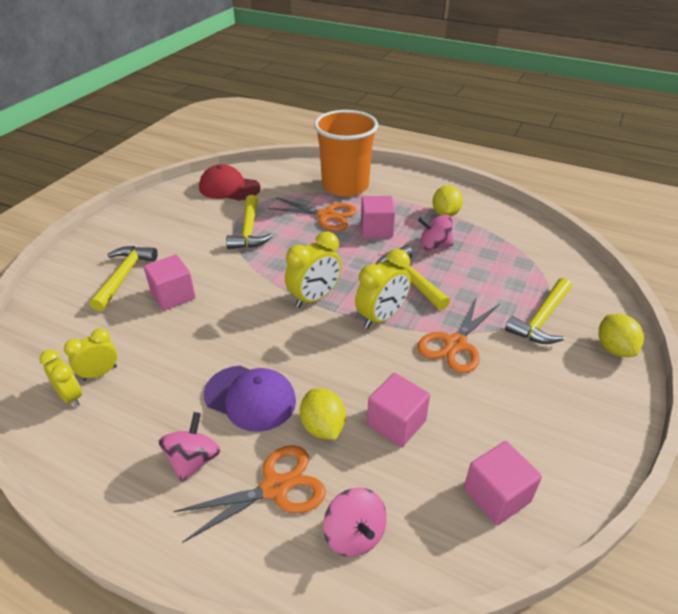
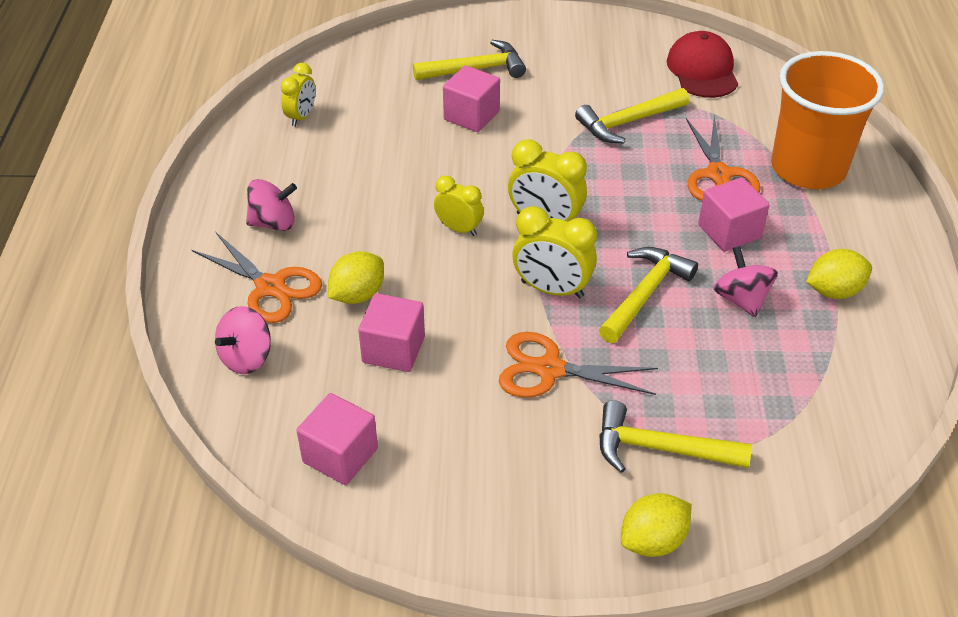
camera: 65 degrees right, 5 degrees up
yellow clock [64,329,117,381] -> yellow clock moved to [434,176,484,236]
purple cap [204,366,296,432] -> none

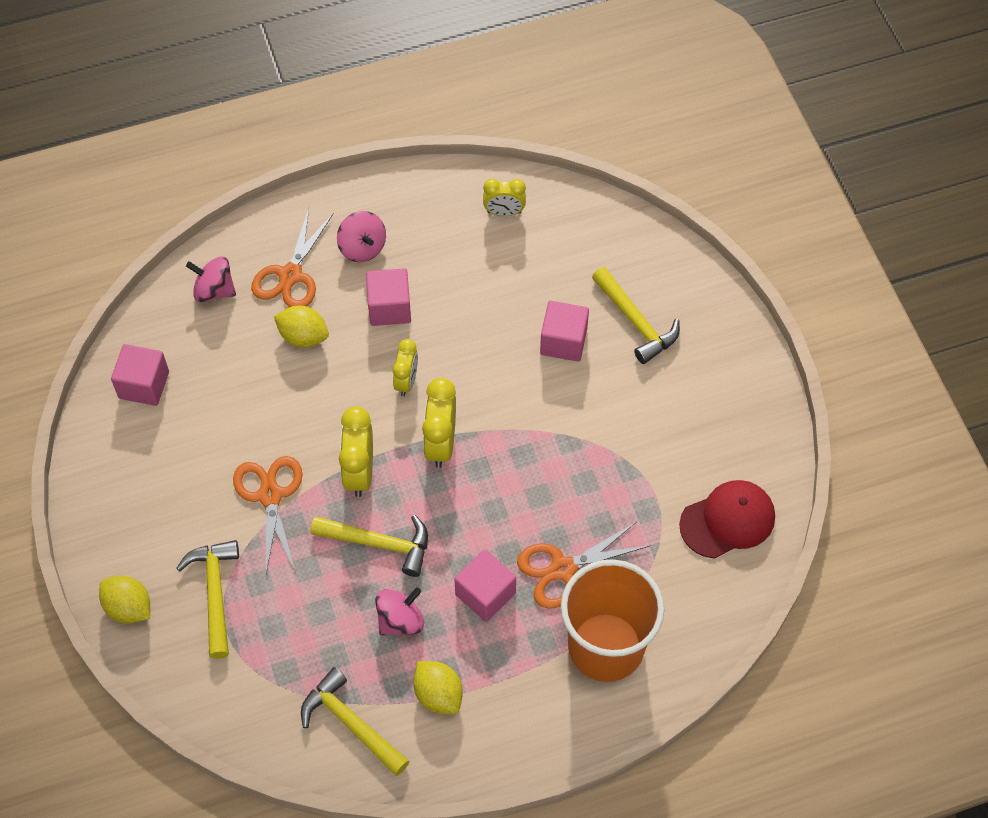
camera: 70 degrees right, 15 degrees up
pink cube [358,293,425,372] -> pink cube moved to [366,268,411,326]
yellow hammer [575,88,689,143] -> yellow hammer moved to [301,667,409,776]

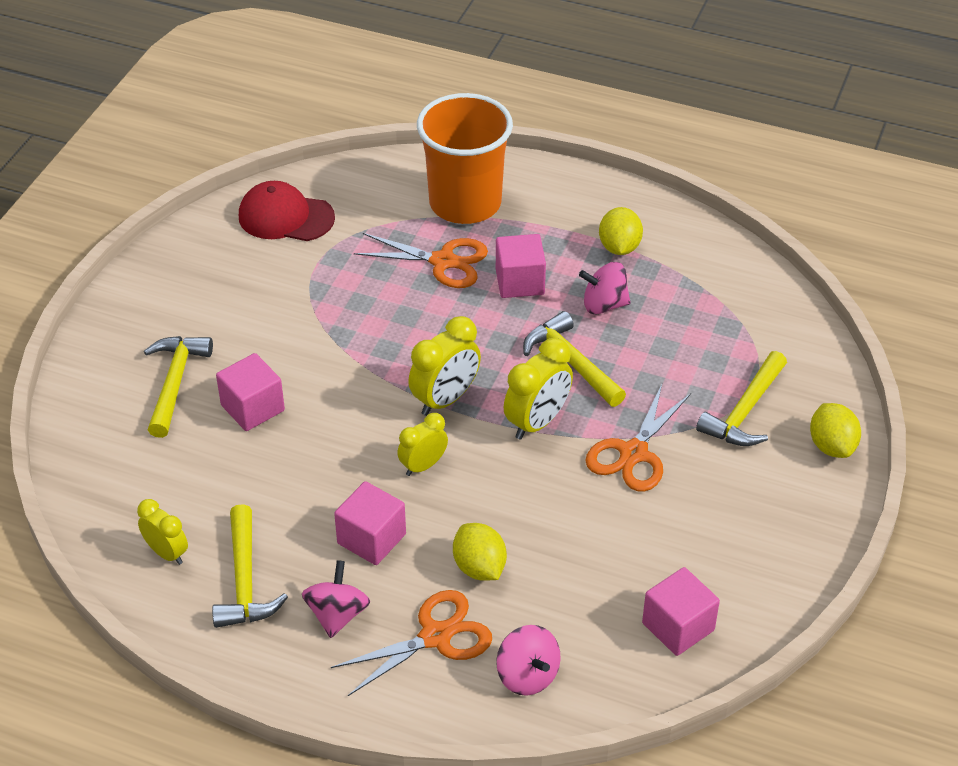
camera: 140 degrees left, 15 degrees down
yellow hammer [301,667,409,776] -> yellow hammer moved to [212,504,288,628]

